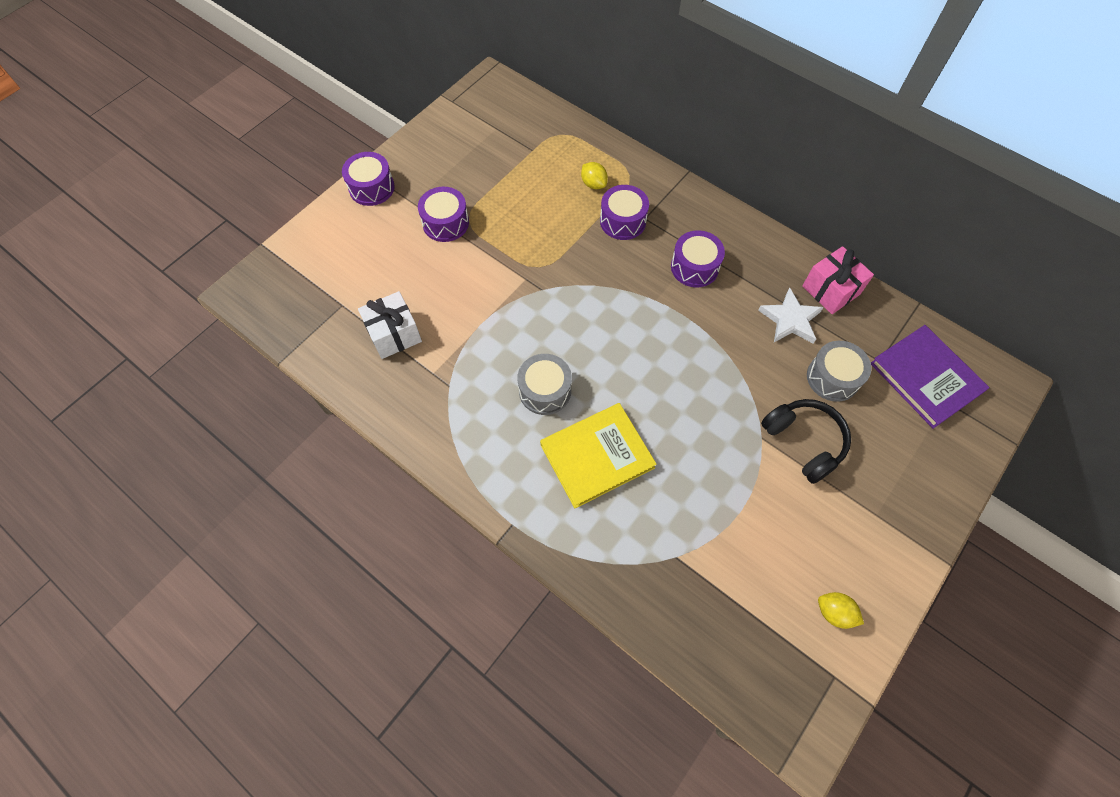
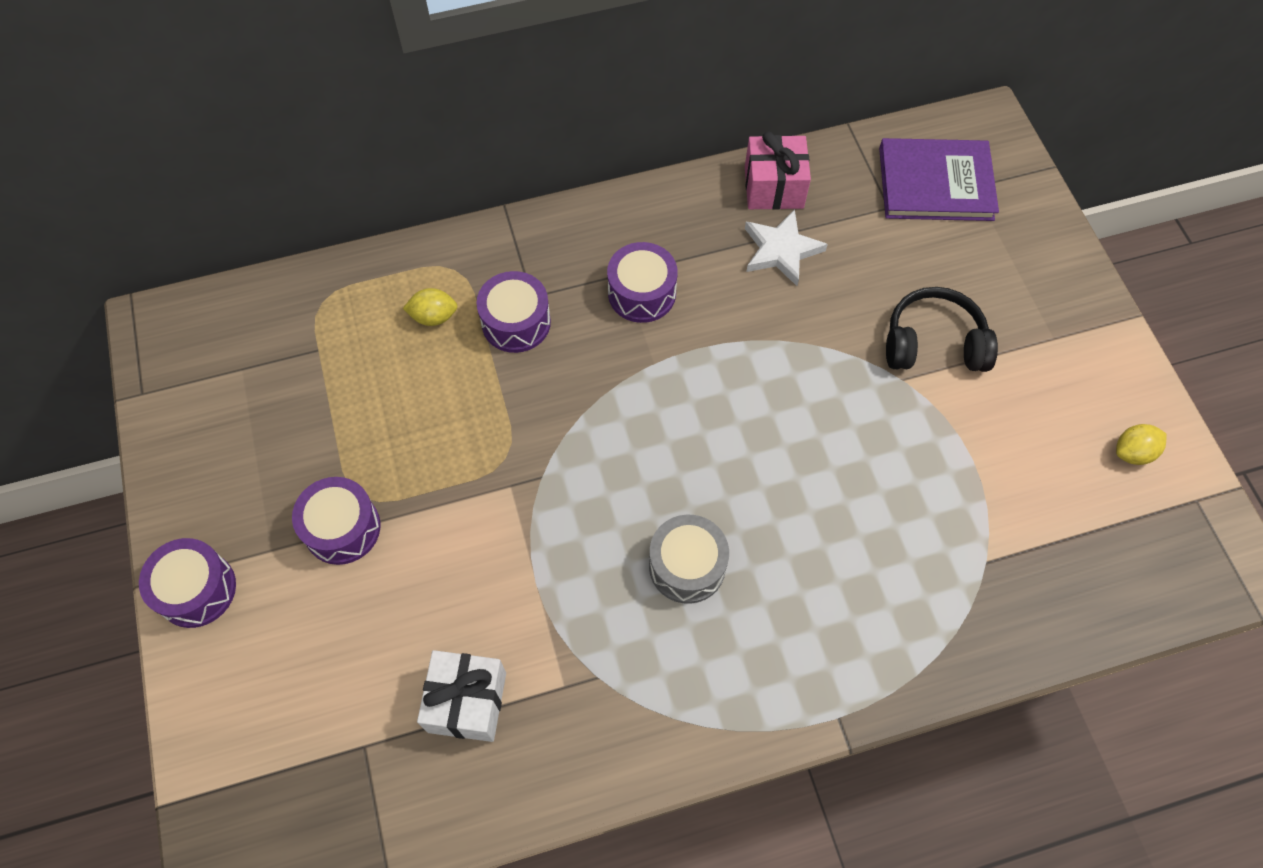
camera: 55 degrees left, 0 degrees up
yellow book [540,403,657,508] -> none
grey drum [807,341,871,402] -> none

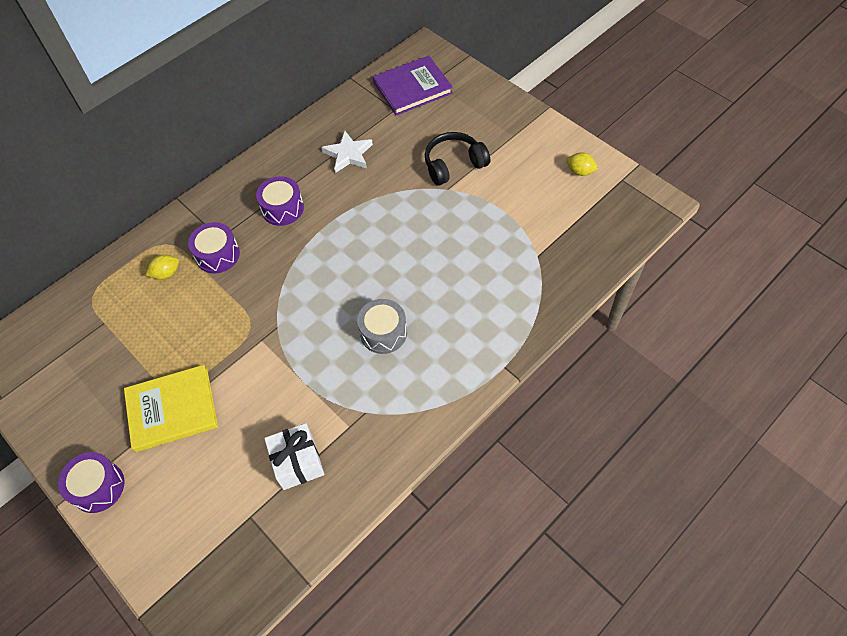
camera: 25 degrees left, 5 degrees down
purple drum [292,477,380,565] -> yellow book [124,365,218,452]
pink gift [745,131,811,210] -> none
yellow lemon [1116,424,1167,465] -> yellow lemon turned 75 degrees clockwise [567,153,598,176]

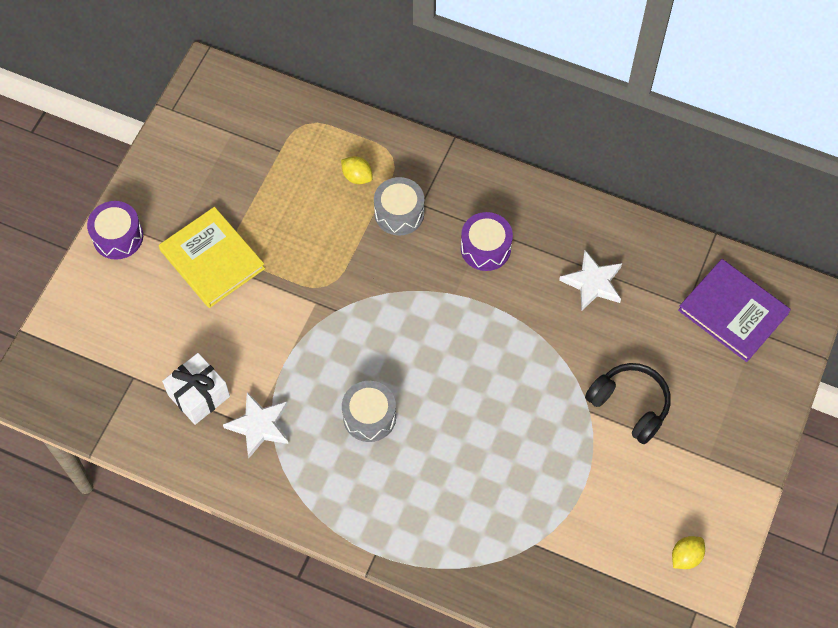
camera: 65 degrees right, 5 degrees up
purple drum [188,222,240,274] -> grey drum [374,177,424,235]
yellow lemon [567,153,598,176] -> yellow lemon turned 45 degrees clockwise [672,536,705,569]
none -> white star [223,392,288,458]

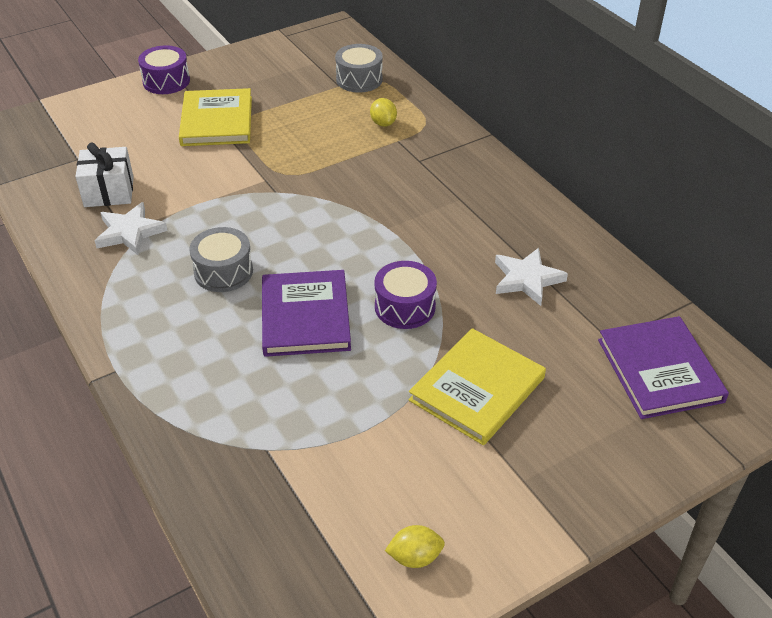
camera: 35 degrees right, 20 degrees down
grey drum [374,177,424,235] -> grey drum moved to [335,44,383,92]
purple drum [461,212,513,271] -> purple drum moved to [374,261,437,329]
black headphones [585,363,671,444] -> yellow book [409,328,546,445]
none -> purple book [262,270,351,357]

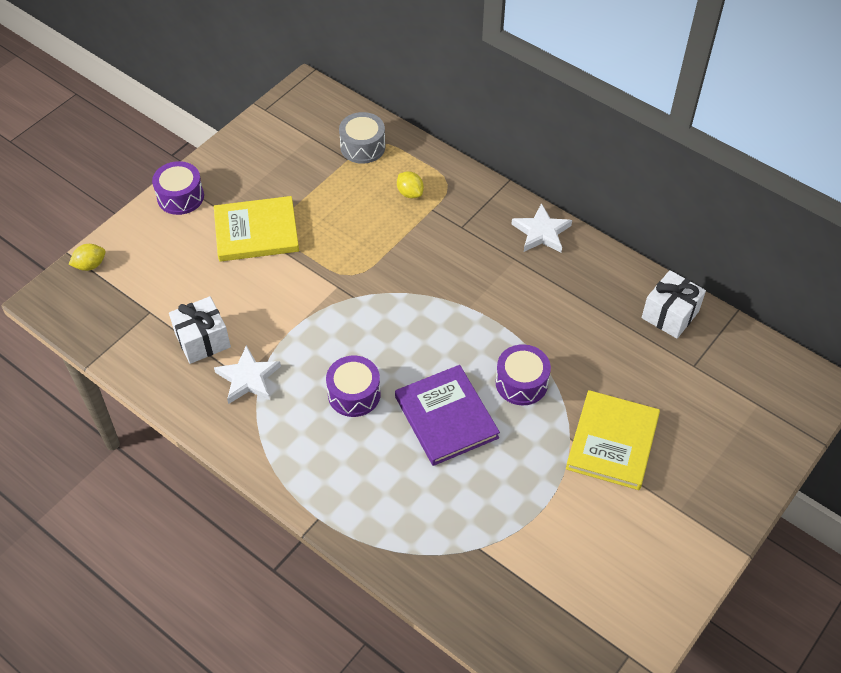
camera: 20 degrees left, 10 degrees up
yellow book [179,88,252,146] -> yellow book turned 75 degrees counterclockwise [214,196,299,262]
grey drum [189,227,253,292] -> purple drum [326,356,381,417]
yellow lemon [385,525,445,568] -> yellow lemon moved to [68,244,106,271]
white star [495,248,568,306] -> white star moved to [512,203,572,253]
purple book [598,316,729,419] -> none
none -> white gift [642,270,706,339]

